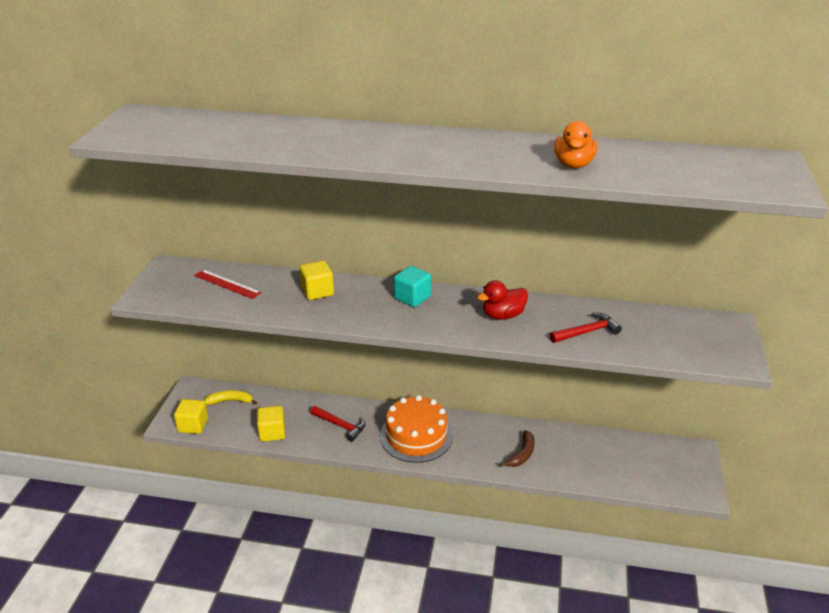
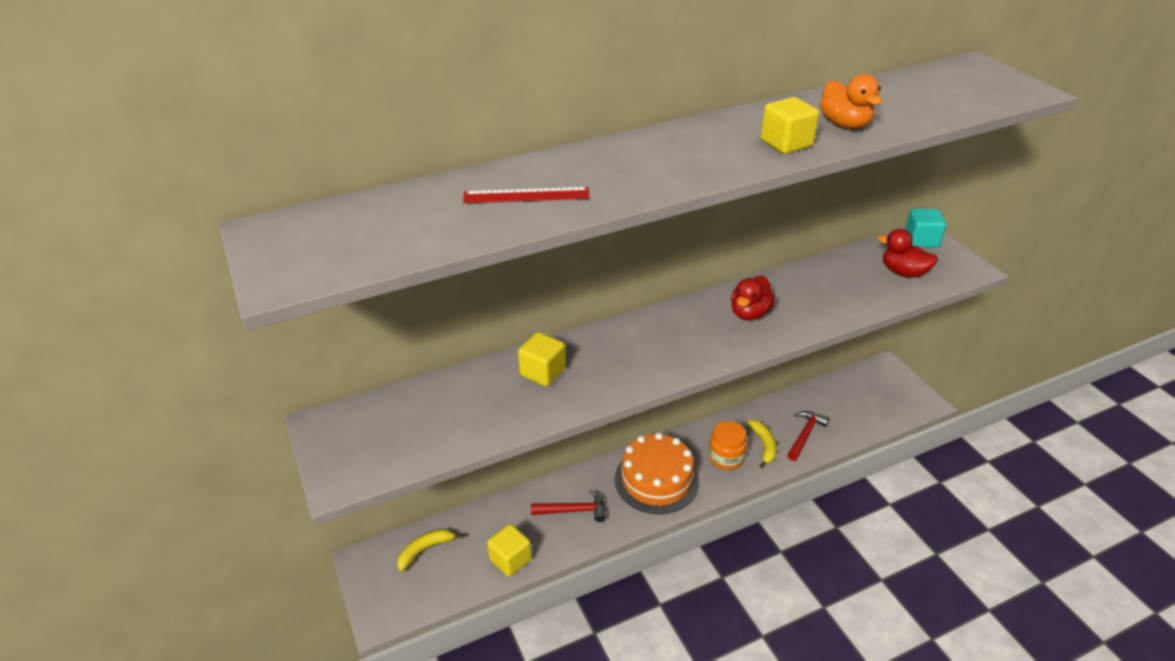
camera: 35 degrees left, 5 degrees up
yellow cube [174,399,208,434] -> yellow cube moved to [761,97,819,154]
red ruler [194,269,261,299] -> red ruler moved to [463,187,589,203]
turquoise cube [394,266,431,307] -> turquoise cube moved to [905,209,946,248]
brown banana [500,430,535,467] -> yellow banana [748,420,777,468]
red hammer [550,312,622,343] -> red hammer moved to [787,411,830,461]
none -> orange jar [709,421,747,470]
none -> red duck [878,229,938,278]

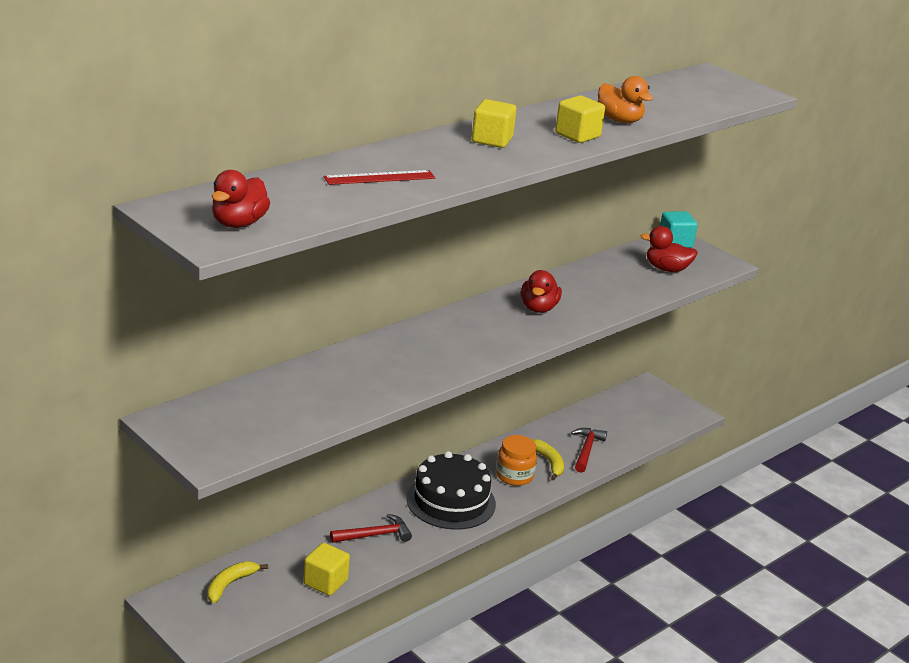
camera: 20 degrees left, 10 degrees down
yellow cube [518,332,566,386] -> yellow cube moved to [472,99,517,148]
orange cake [615,433,699,514] -> black cake [406,451,496,530]
none -> red duck [212,170,270,228]

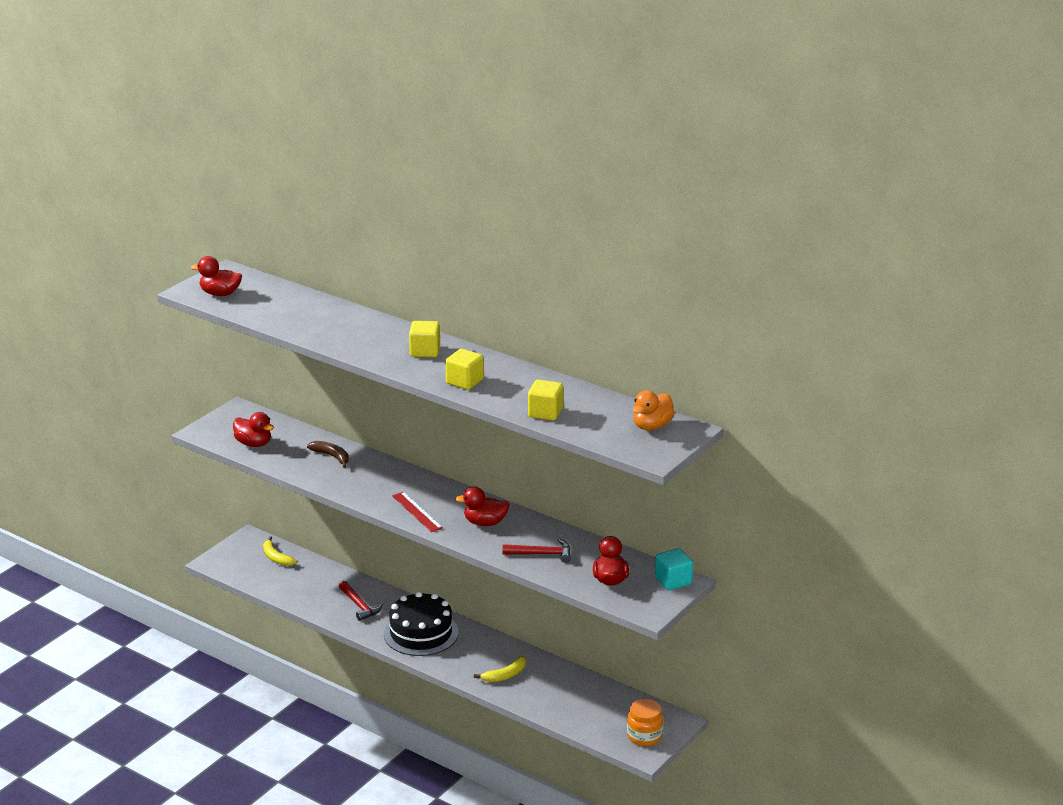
camera: 80 degrees right, 0 degrees up
yellow banana [207,561,268,603] -> yellow banana turned 150 degrees counterclockwise [263,537,297,566]
yellow cube [303,543,350,596] -> yellow cube moved to [528,379,563,421]
red ruler [324,170,435,185] -> red ruler moved to [392,492,443,532]
orange jar [496,435,537,486] -> orange jar moved to [627,699,663,746]
red hammer [571,428,607,473] -> red hammer moved to [503,539,571,563]
orange duck [598,76,653,123] -> orange duck moved to [633,390,675,430]
none -> red duck [233,412,274,447]
none -> brown banana [307,441,349,468]

